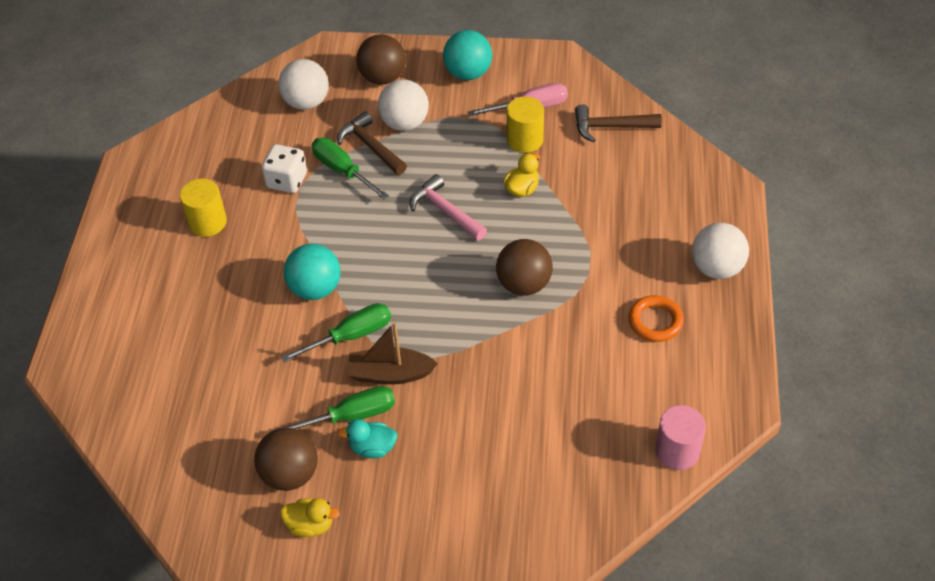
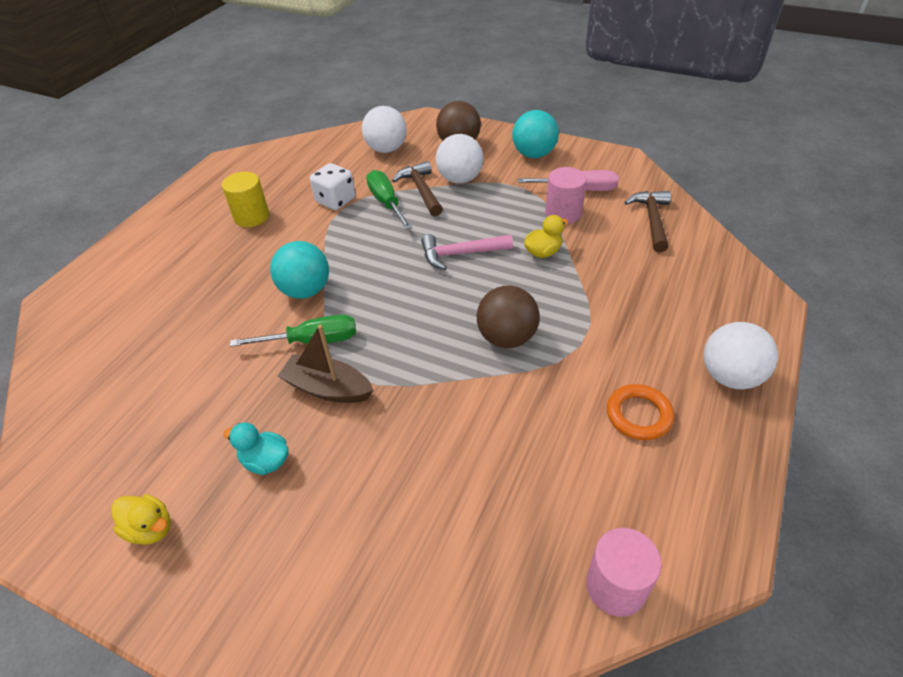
camera: 20 degrees right, 5 degrees down
brown ball [254,428,318,491] -> none
green screwdriver [274,386,395,430] -> none
pink hammer [410,174,487,240] -> pink hammer turned 75 degrees counterclockwise [421,234,513,270]
yellow cylinder [506,96,544,153] -> pink cylinder [545,167,587,224]
brown hammer [575,104,662,143] -> brown hammer turned 75 degrees clockwise [624,191,671,252]

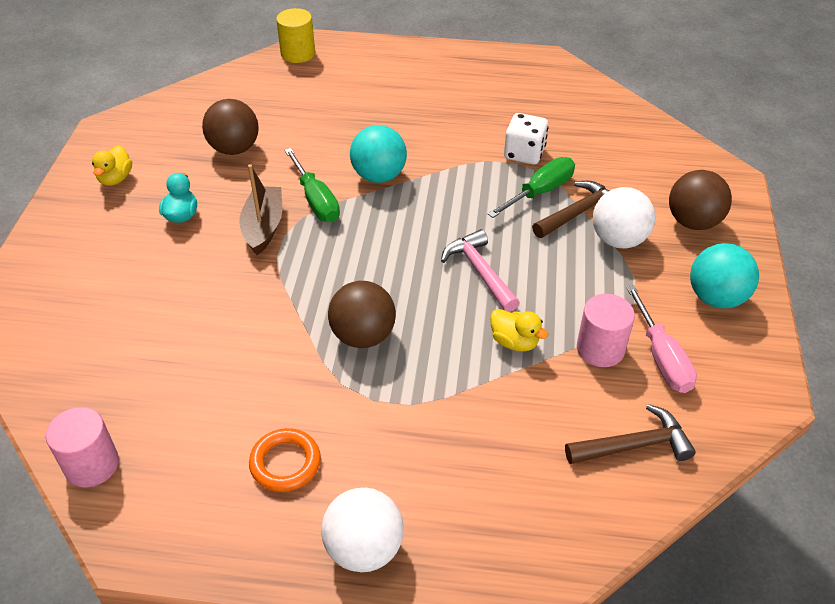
camera: 70 degrees right, 0 degrees up
yellow cylinder [222,172,269,227] -> yellow cylinder moved to [276,8,315,63]
white ball [362,106,407,153] -> none
none -> brown ball [202,99,259,155]

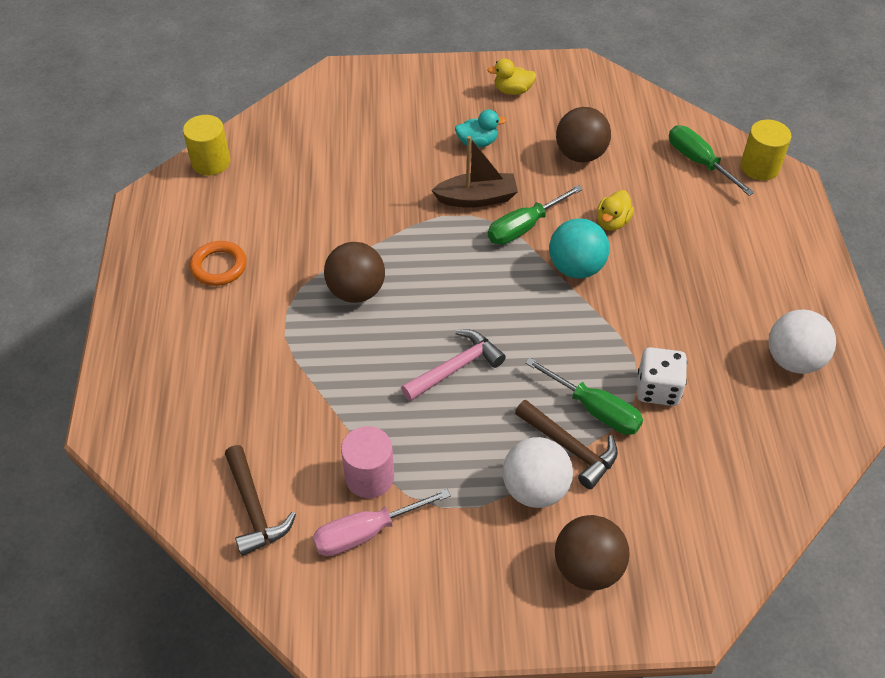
camera: 80 degrees right, 5 degrees up
pink cylinder [46,407,119,488] -> yellow cylinder [183,115,230,176]
white ball [321,488,404,572] -> white ball moved to [769,309,836,374]
yellow duck [490,309,549,352] -> yellow duck moved to [597,190,634,231]
turquoise ball [690,243,759,308] -> none
none -> green screwdriver [669,125,754,196]

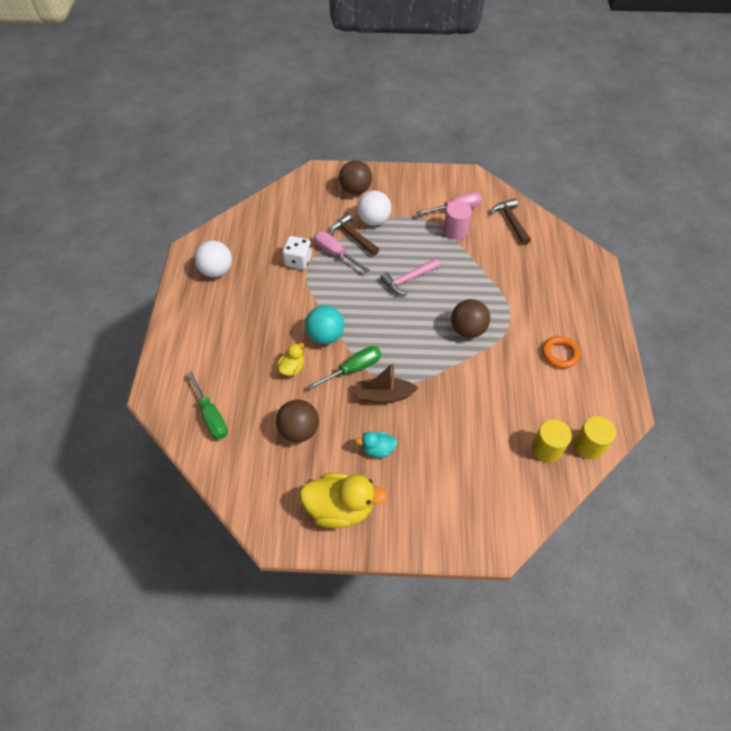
camera: 175 degrees left, 5 degrees up
yellow duck [487,58,536,95] -> yellow duck [300,473,387,528], size x1.95
green screwdriver [525,358,643,435] -> pink screwdriver [314,231,370,273]
yellow cylinder [740,119,791,181] -> yellow cylinder moved to [532,419,572,463]

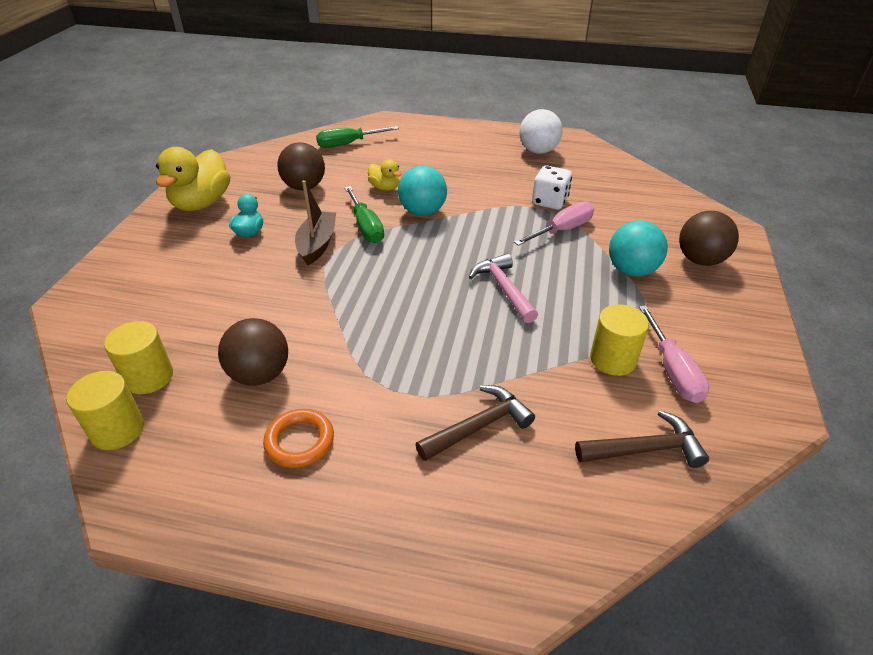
camera: 100 degrees right, 15 degrees down
brown hammer [330,213,379,256] -> brown hammer moved to [415,385,535,461]
white ball [357,191,391,226] -> turquoise ball [609,220,668,276]
pink cylinder [443,201,472,240] -> yellow cylinder [590,304,649,376]
brown ball [451,299,490,338] -> brown ball moved to [218,318,288,386]

